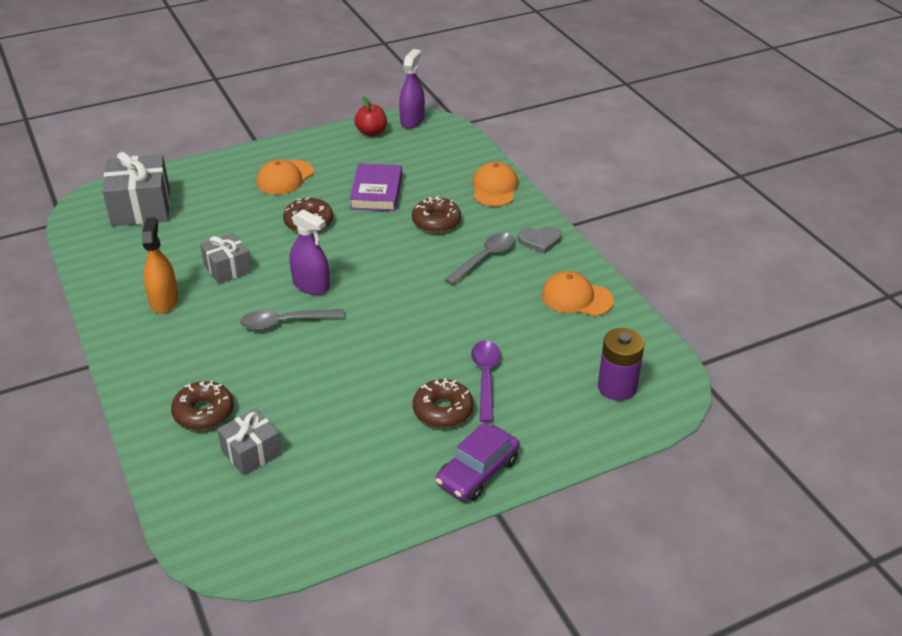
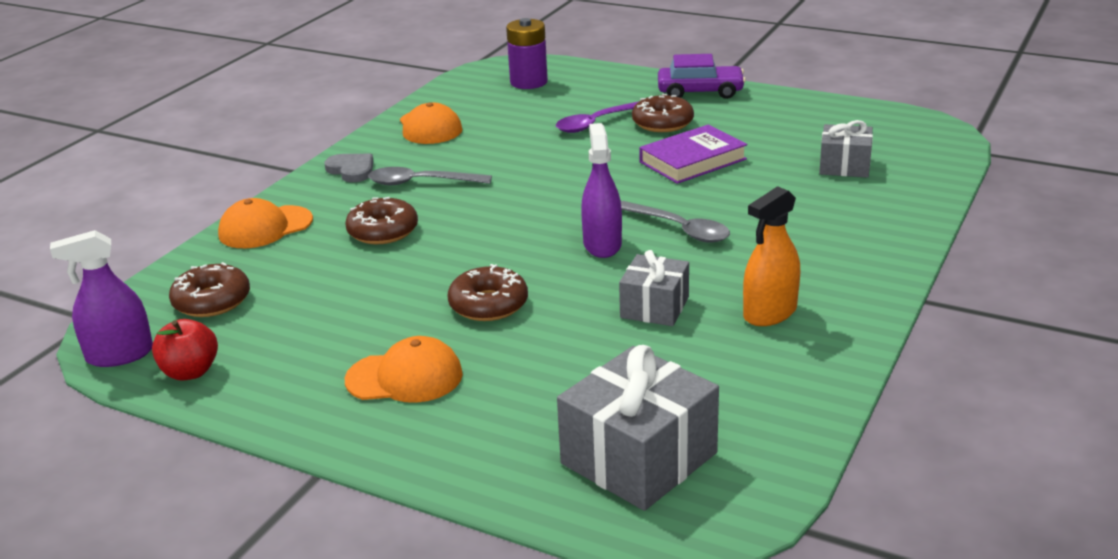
camera: 125 degrees left, 10 degrees down
brown donut [171,381,234,430] -> brown donut moved to [169,262,250,317]
purple book [350,163,402,211] -> purple book moved to [639,125,747,184]

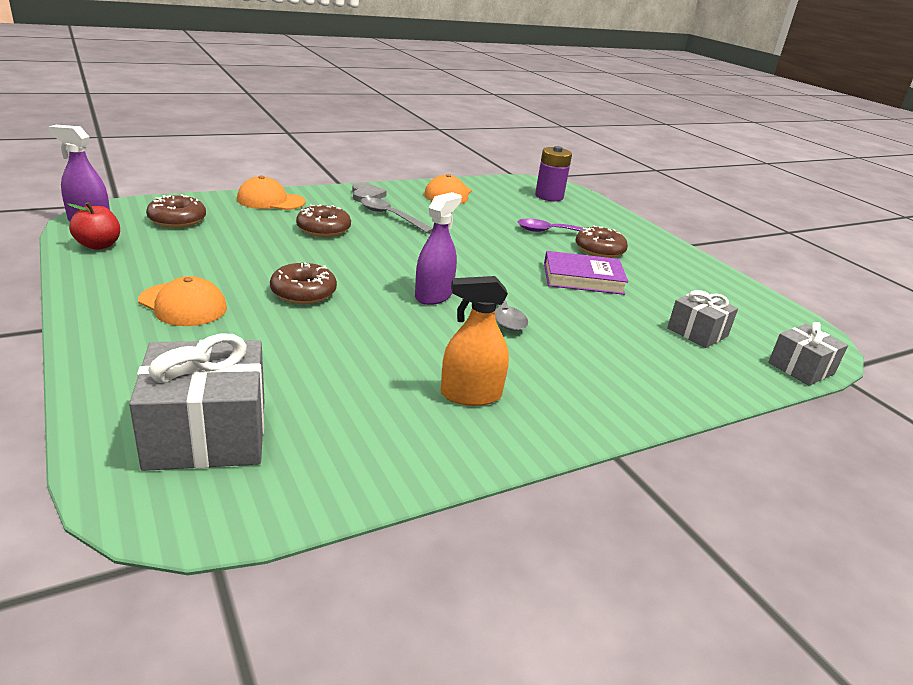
camera: 30 degrees right, 0 degrees up
grey gift [619,250,689,326] -> grey gift moved to [768,322,848,386]
purple car [658,54,746,99] -> none

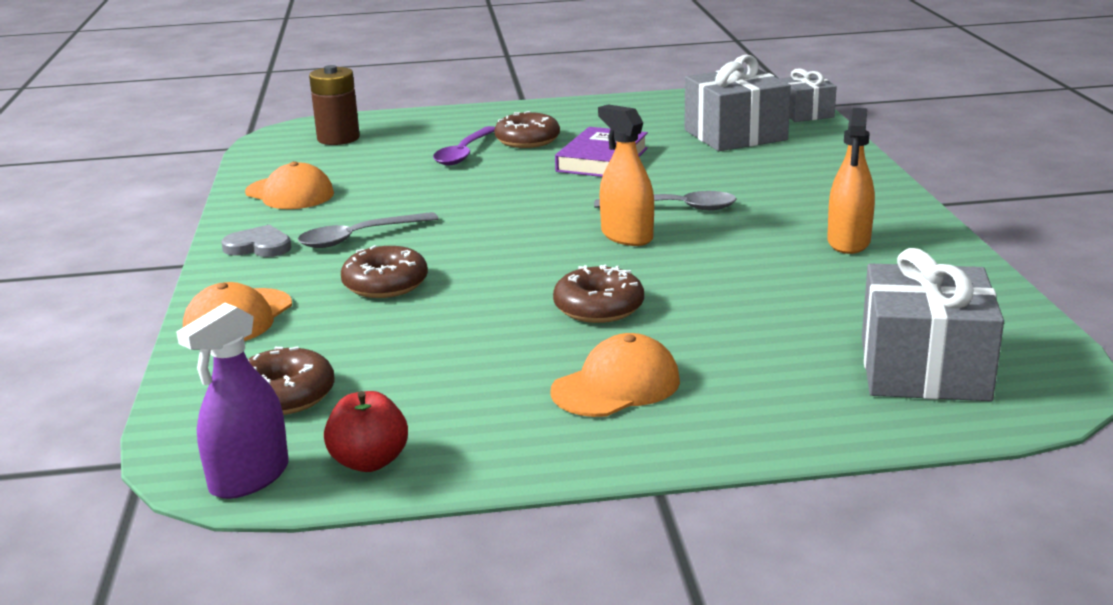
camera: 65 degrees left, 5 degrees down
purple spray bottle [415,192,462,305] -> orange spray bottle [598,104,654,246]
purple battery [535,146,572,201] -> brown battery [309,65,360,145]
grey gift [667,290,738,348] -> grey gift [684,55,791,151], size x1.67

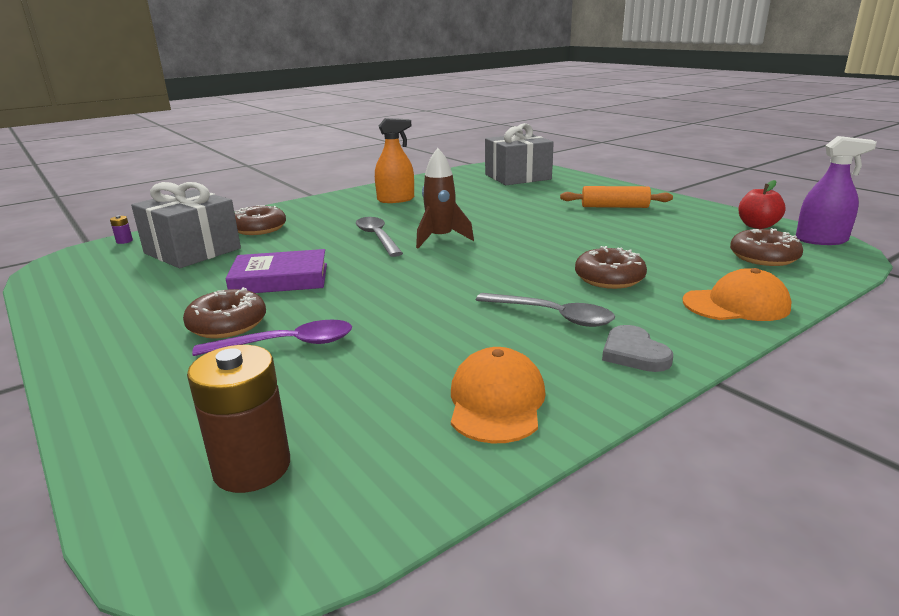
camera: 120 degrees left, 0 degrees up
orange cap [550,333,680,417] -> orange rolling pin [560,186,673,208]
brown donut [553,265,644,323] -> brown donut moved to [235,205,286,235]
orange spray bottle [598,104,654,246] -> brown rocket [416,148,474,248]
grey gift [779,68,837,122] -> purple battery [110,215,133,244]

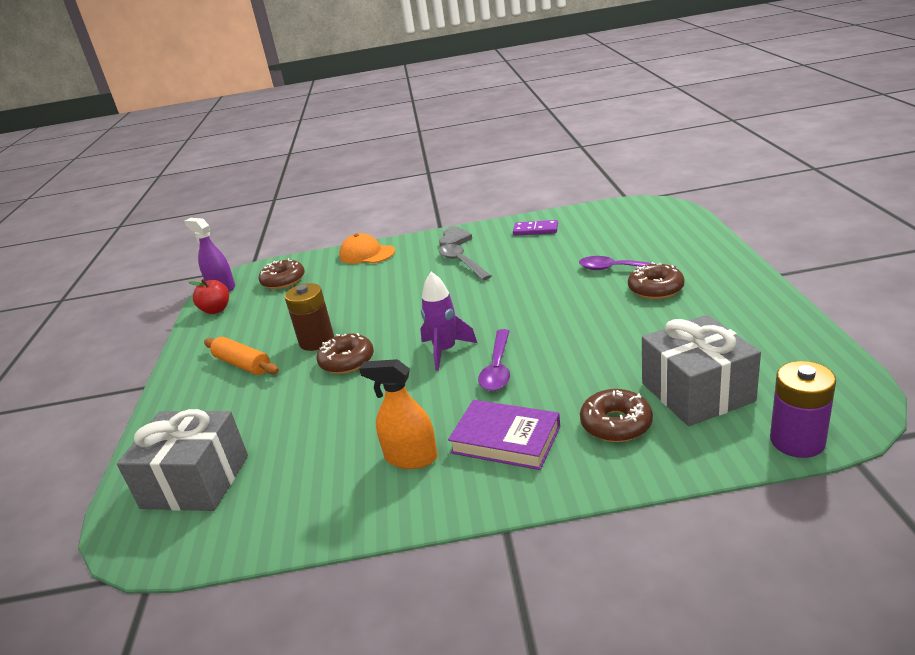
camera: 145 degrees left, 5 degrees up
purple battery [110,215,133,244] -> purple battery [770,361,836,458], size x2.44
brown battery [187,345,290,493] -> brown battery moved to [285,283,334,351]
purple book [226,249,327,293] -> purple book moved to [448,400,560,470]
grey spoon [356,217,403,257] -> purple spoon [478,329,510,391]
brown rocket [416,148,474,248] -> purple rocket [420,272,477,371]
orange cap [451,347,546,443] -> purple domino [513,220,558,236]
brown donut [575,246,647,289] -> brown donut moved to [316,333,374,374]

